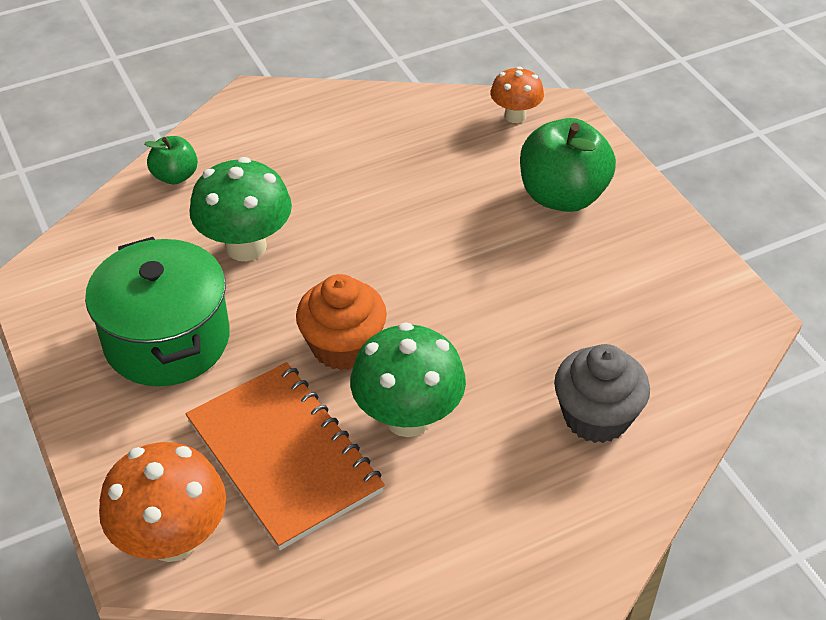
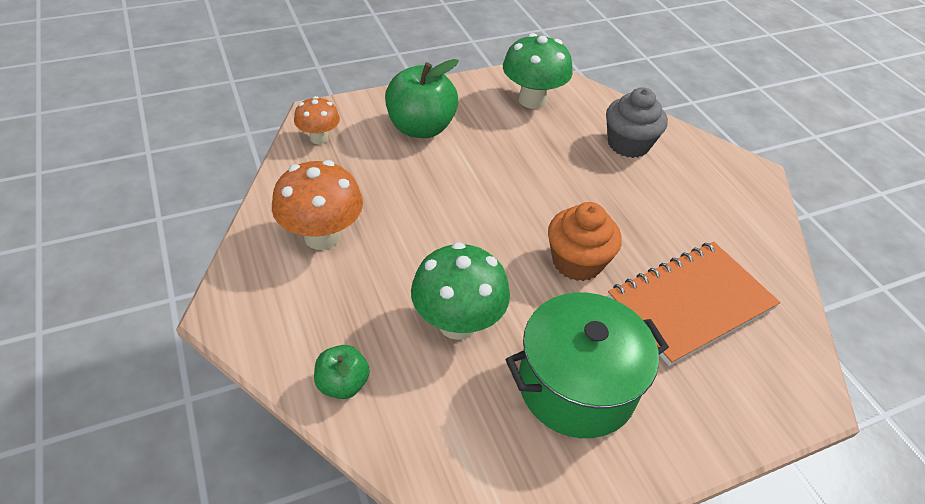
camera: 90 degrees left, 0 degrees up
orange mushroom [99,442,226,562] -> orange mushroom moved to [272,160,363,250]
green mushroom [350,322,466,437] -> green mushroom moved to [503,33,573,109]

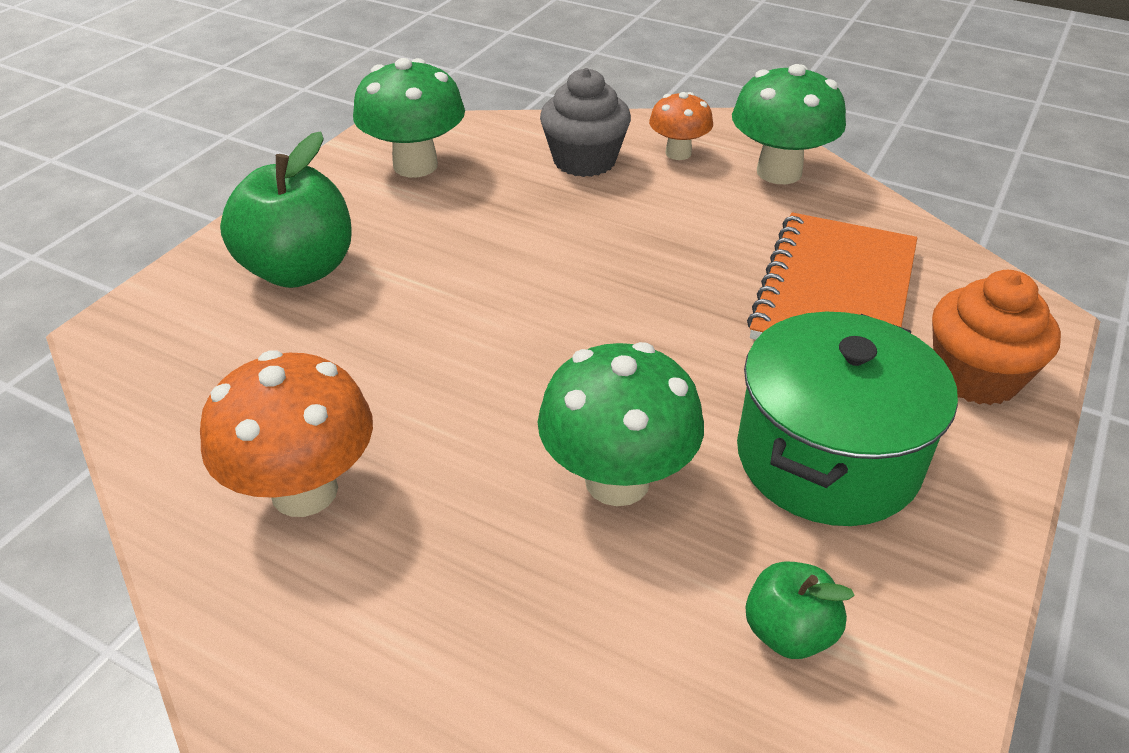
camera: 35 degrees left, 5 degrees down
orange mushroom [294,96,340,144] -> orange mushroom moved to [649,92,713,160]
green apple [314,345,370,399] -> green apple moved to [746,561,855,659]
orange cupcake [548,202,622,281] -> orange cupcake moved to [932,270,1061,405]
none -> green mushroom [732,64,846,184]

